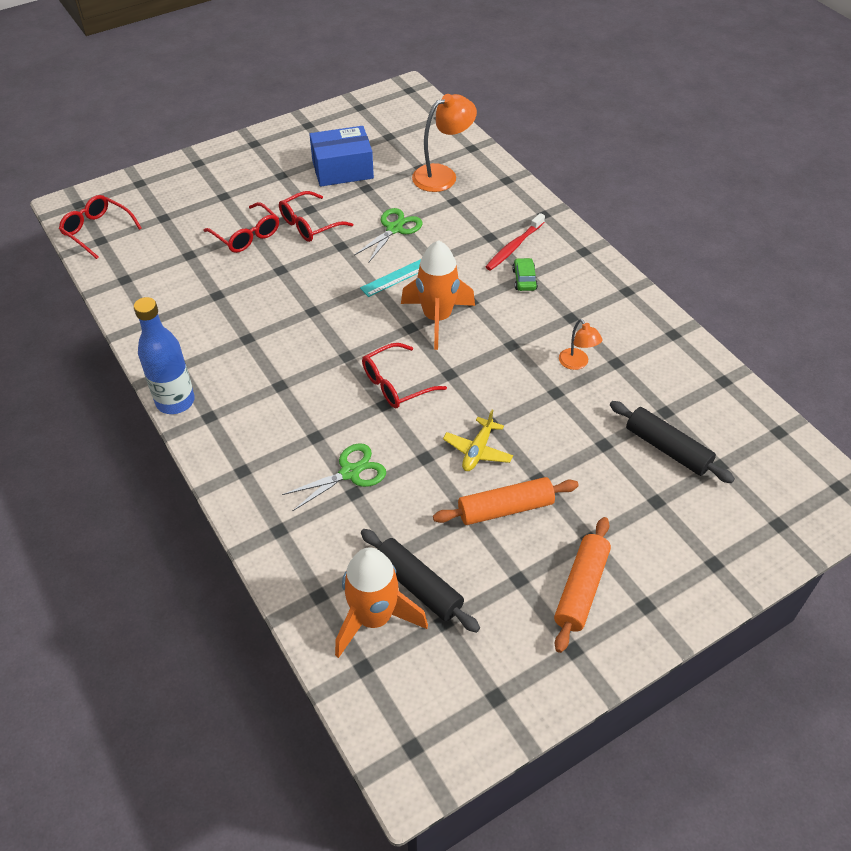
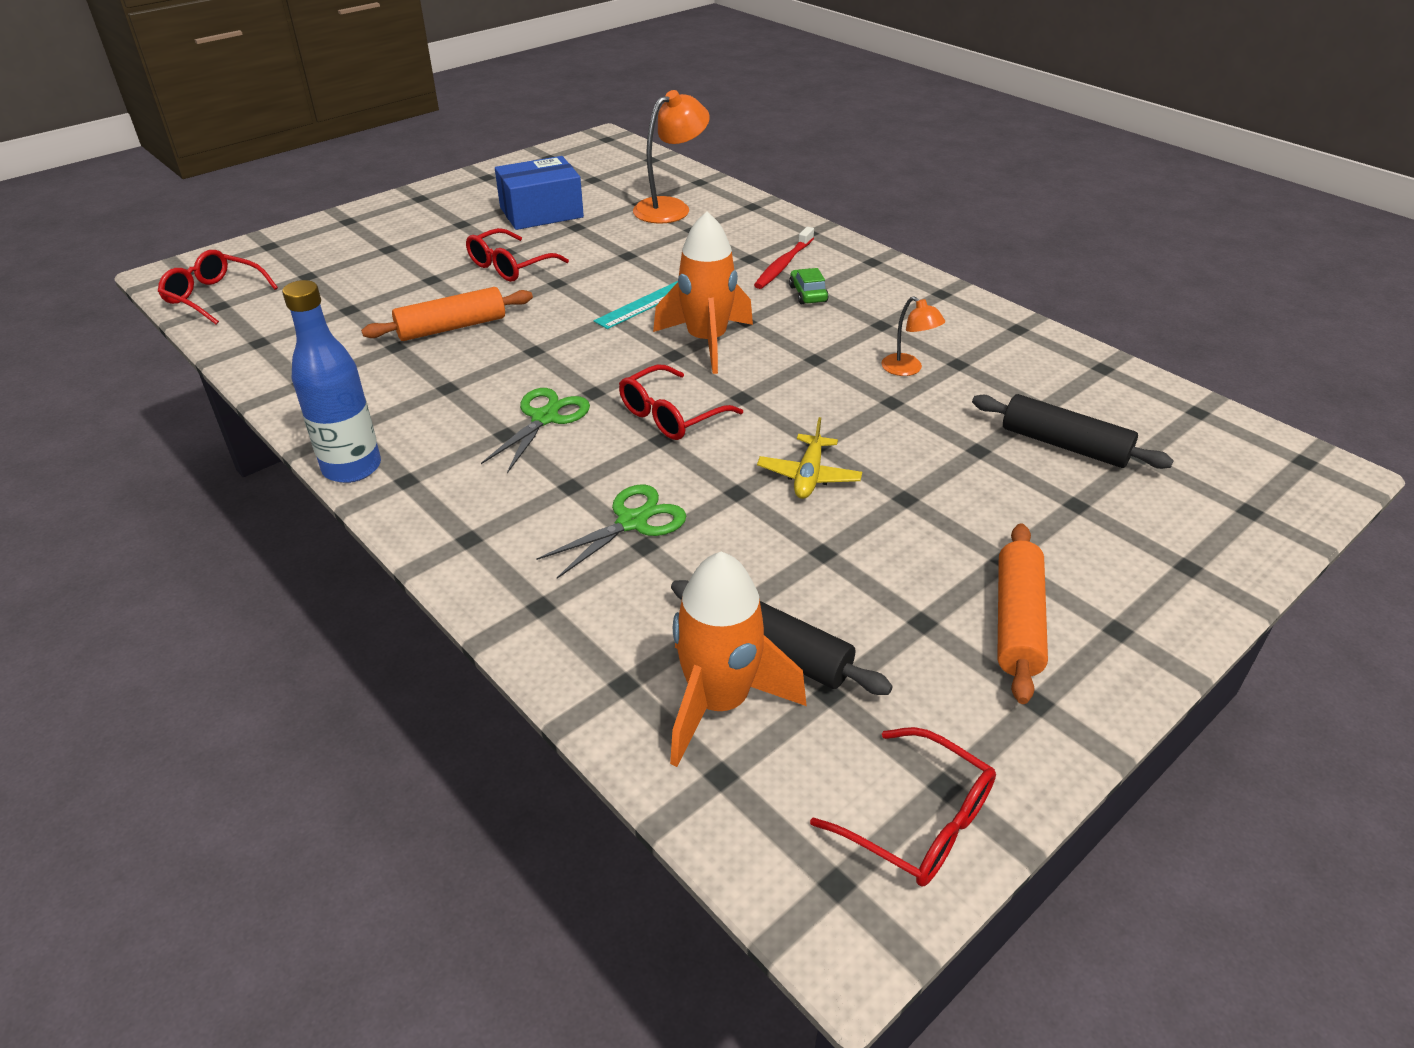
camera: 10 degrees left, 10 degrees down
red glasses [204,202,279,253] -> red glasses moved to [810,727,996,887]
green scissors [354,208,423,263] -> green scissors moved to [481,388,590,473]
orange rolling pin [433,477,579,525] -> orange rolling pin moved to [361,287,533,341]

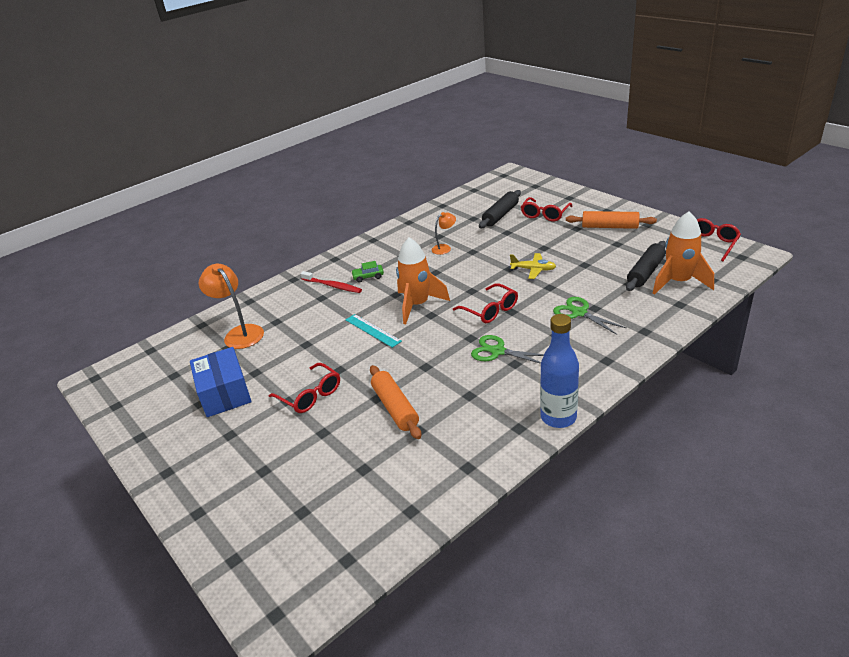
camera: 85 degrees left, 5 degrees down
red glasses [158,250,278,325] -> red glasses moved to [521,197,572,221]

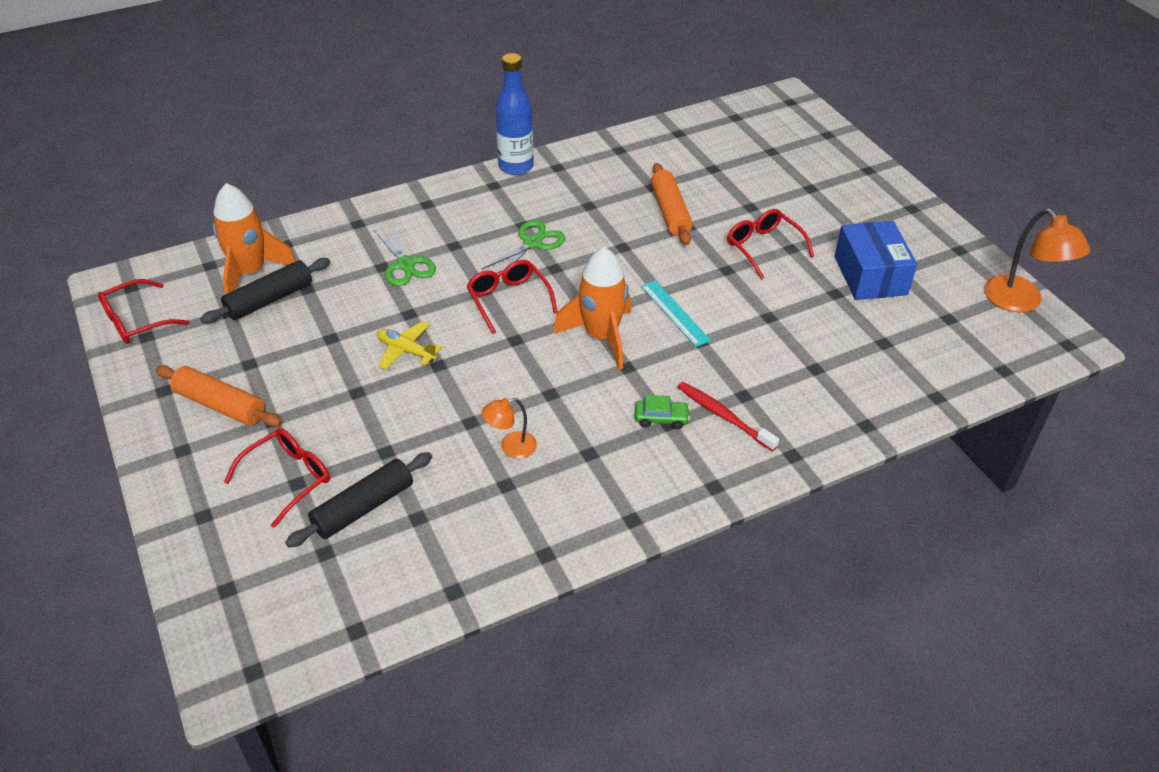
camera: 170 degrees left, 10 degrees up
orange lamp [199,263,264,349] -> orange lamp moved to [984,209,1090,312]
green scissors [471,335,544,364] -> green scissors turned 90 degrees counterclockwise [482,220,565,277]

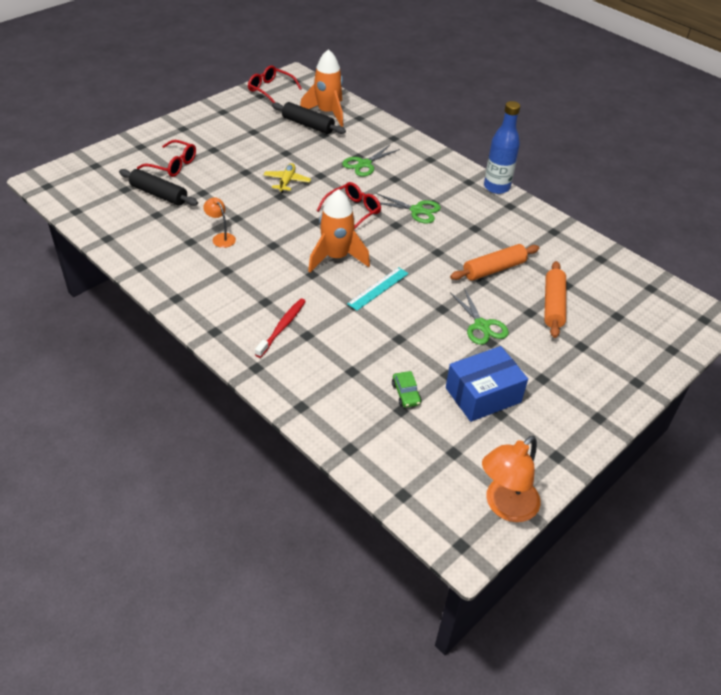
camera: 70 degrees right, 0 degrees up
orange rolling pin [156,365,282,427] -> orange rolling pin moved to [544,261,566,338]
green car [635,395,690,429] -> green car moved to [392,371,422,408]
red glasses [727,209,814,279] -> green scissors [450,288,509,345]

